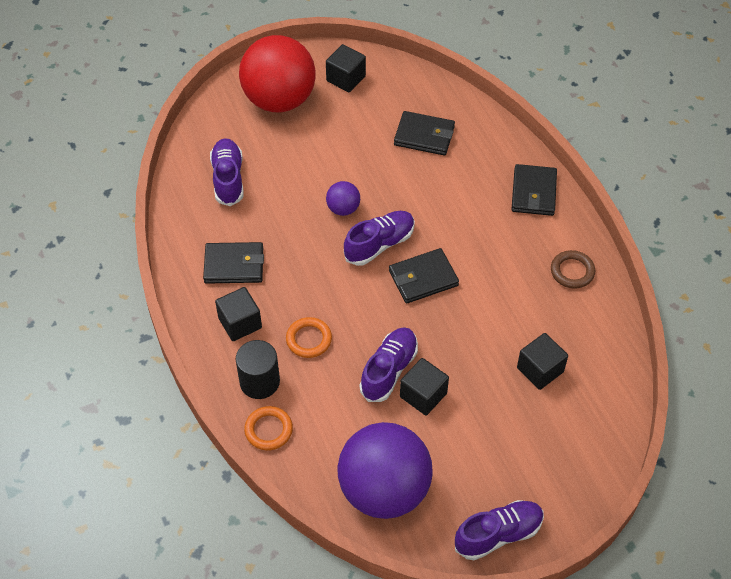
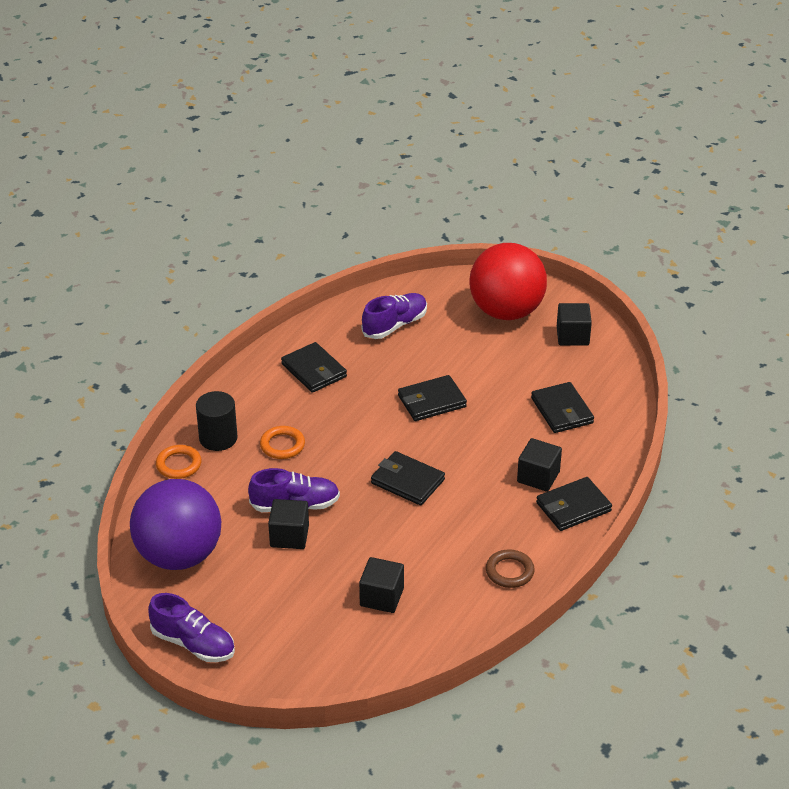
camera: 55 degrees right, 15 degrees down
black cube [215,287,262,341] -> black cube moved to [517,438,562,492]
purple ball [326,181,360,216] -> black wallet [398,375,467,421]
purple shoe [344,211,415,266] -> none

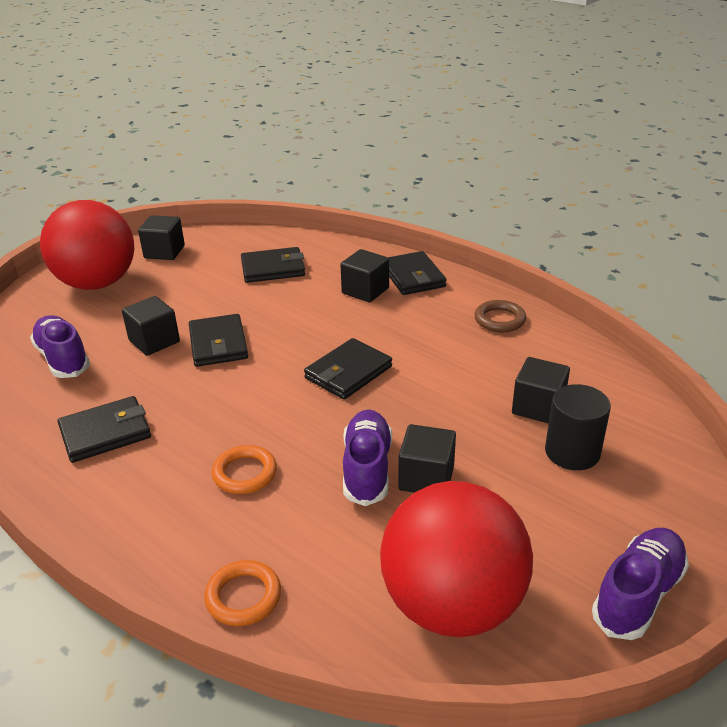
camera: 80 degrees left, 5 degrees down
purple ball [130,479,221,570] -> red ball [380,481,533,637]
black cylinder [196,391,238,451] -> black cylinder moved to [545,384,611,470]
none -> black cube [122,296,180,356]

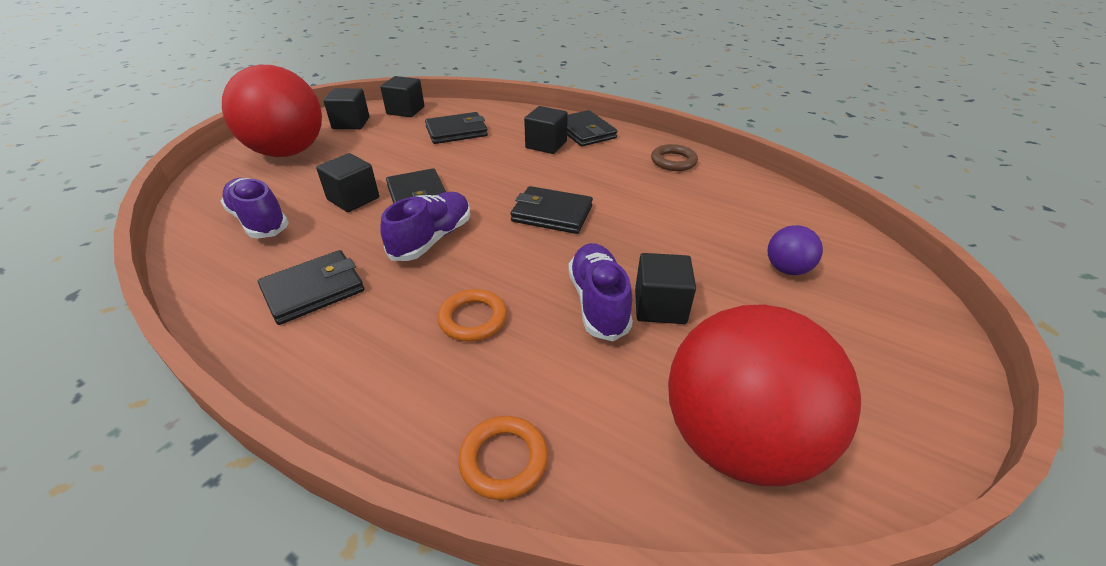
camera: 10 degrees left, 5 degrees up
black wallet [304,338,392,400] -> black wallet turned 75 degrees clockwise [510,186,593,234]
black cube [512,357,570,423] -> black cube moved to [380,76,424,117]
black cylinder [545,384,611,470] -> purple ball [768,225,823,275]
purple shoe [592,528,689,640] -> purple shoe moved to [380,192,470,261]

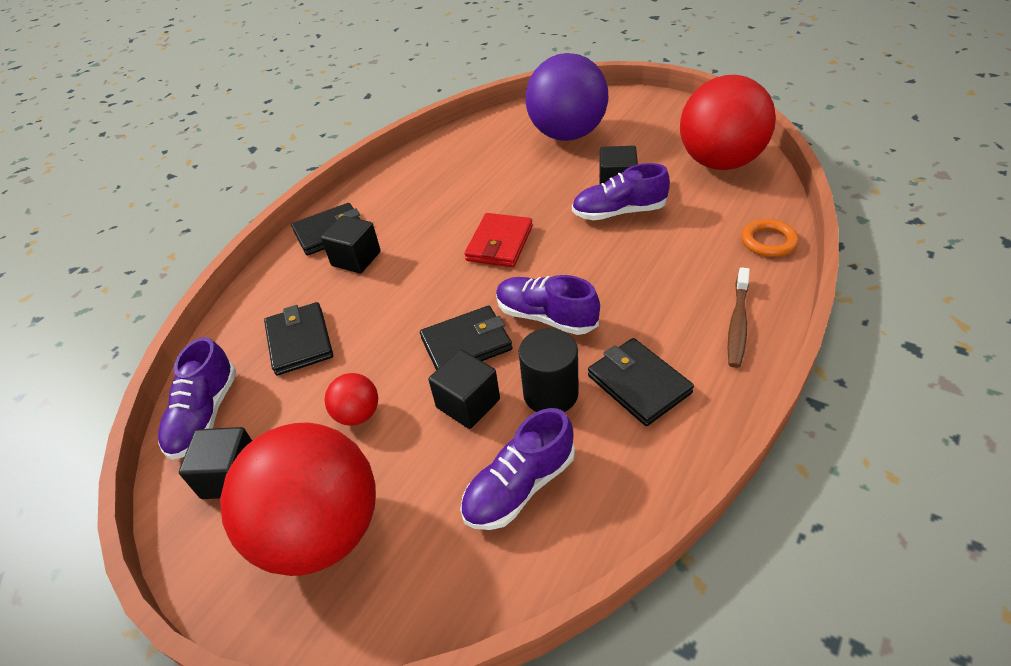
camera: 85 degrees left, 5 degrees up
black cube [380,76,424,117] -> purple shoe [158,337,237,460]
orange ring [438,289,507,342] -> none
black wallet [510,186,593,234] -> red wallet [464,213,533,267]
brown ring [651,144,698,171] -> none
purple ball [768,225,823,275] -> purple ball [526,53,608,141], size x2.34
none -> red ball [325,373,378,426]
none -> black cylinder [519,328,579,412]
none -> brown toothbrush [728,267,750,368]

